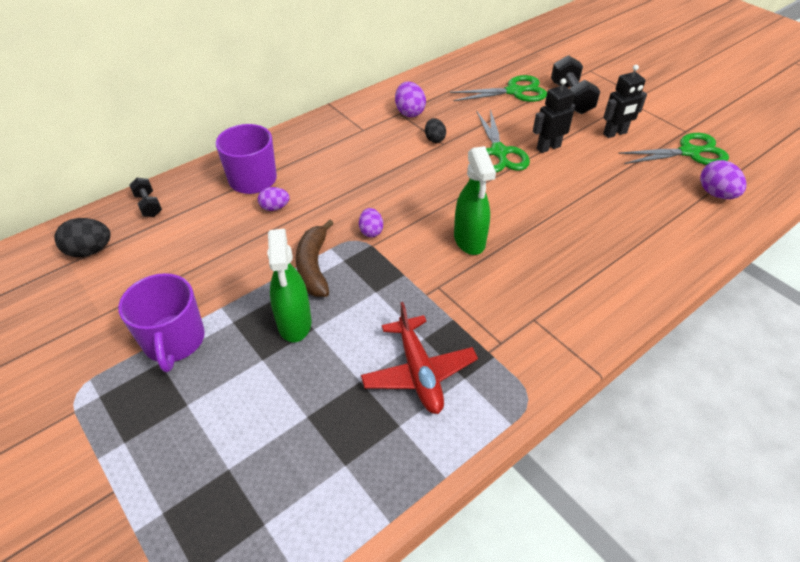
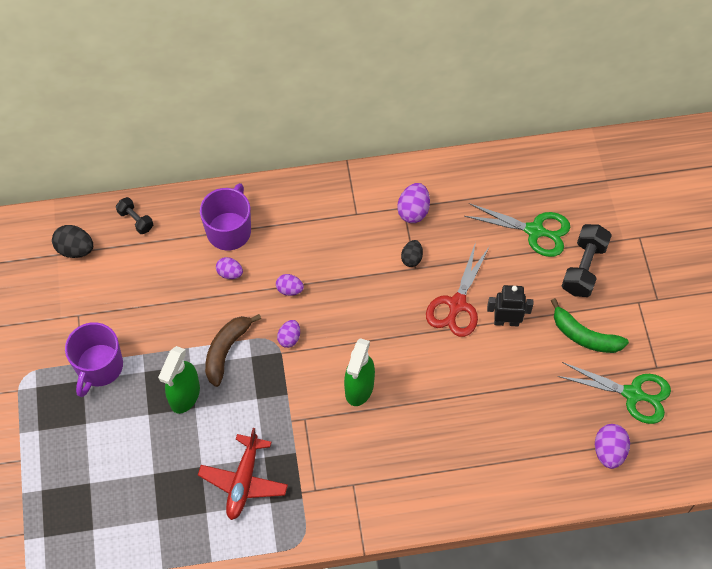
camera: 30 degrees right, 15 degrees up
black dumbbell [129,178,162,217] -> black dumbbell turned 45 degrees counterclockwise [116,197,153,234]
green scissors [476,109,530,172] -> red scissors [426,242,490,337]
black robot [603,65,647,138] -> green banana [551,298,629,353]
none -> purple egg [276,274,304,296]

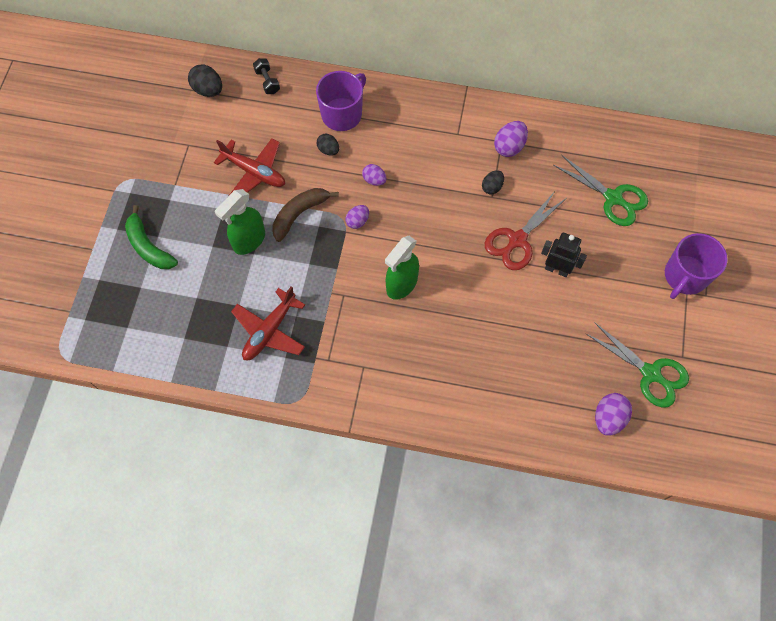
camera: 20 degrees right, 5 degrees up
purple mug [65,322,123,397] -> purple mug moved to [665,233,728,299]
purple egg [216,257,243,279] -> black egg [317,134,339,156]
green banana [551,298,629,353] -> green banana moved to [125,205,178,269]
black dumbbell [562,224,612,297] -> none
none -> red plane [214,138,285,194]

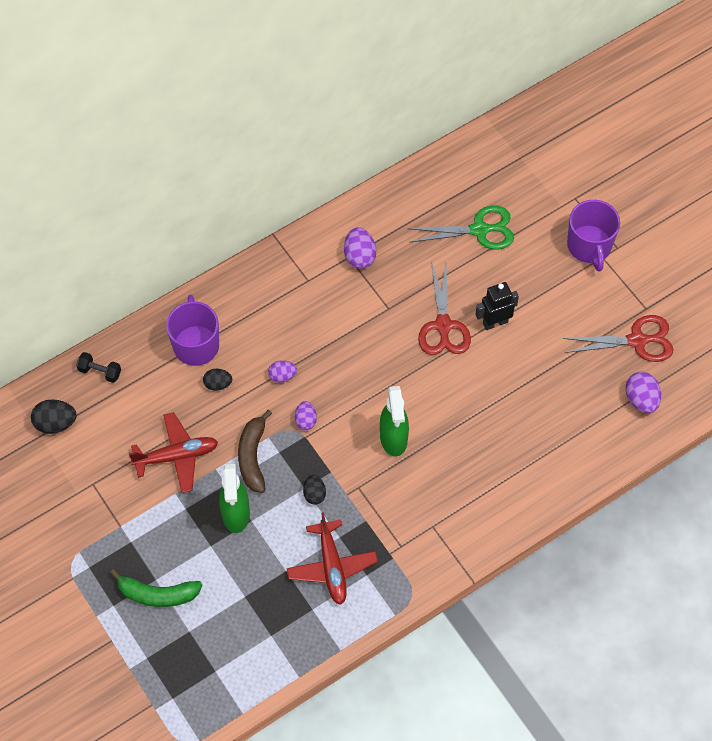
camera: 45 degrees left, 5 degrees down
black egg [482,170,504,195] -> black egg moved to [303,475,326,505]
green scissors [586,323,689,408] -> red scissors [563,315,674,362]

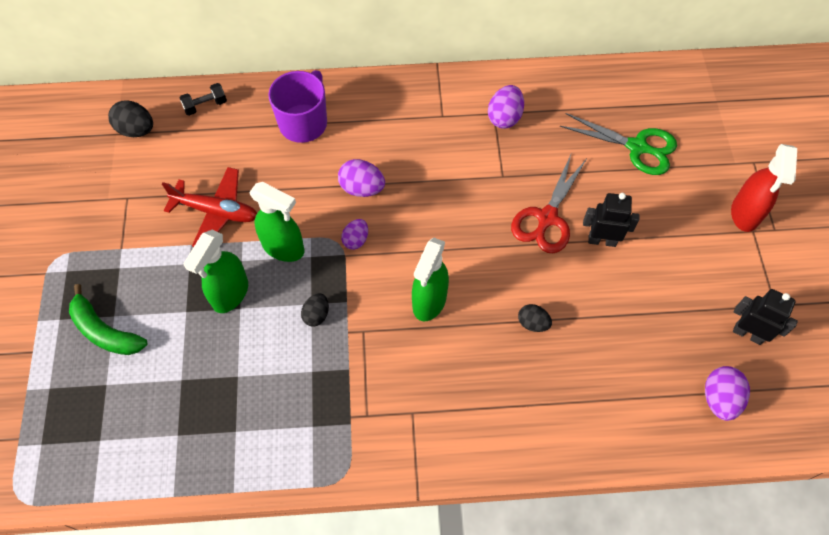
camera: 30 degrees right, 0 degrees up
black dumbbell [76,352,121,383] -> black dumbbell turned 75 degrees counterclockwise [180,83,227,116]
black egg [203,369,232,391] -> black egg moved to [518,304,552,332]
brown banana [238,410,272,493] -> green spray bottle [249,182,304,262]
purple egg [268,360,297,383] -> purple egg [338,159,385,197], size x1.52
red plane [287,512,378,605] -> none
red scissors [563,315,674,362] -> black robot [733,289,798,345]
purple mug [567,200,620,272] -> red spray bottle [731,144,797,232]

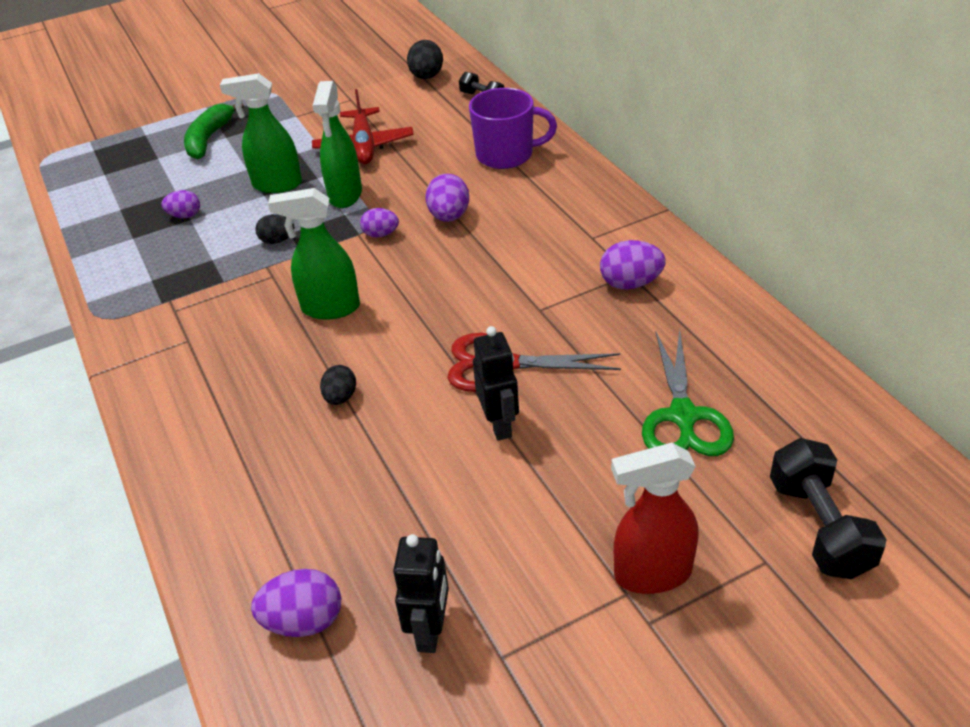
camera: 70 degrees right, 20 degrees down
none -> purple egg [162,190,200,218]
none -> black dumbbell [770,438,887,579]

